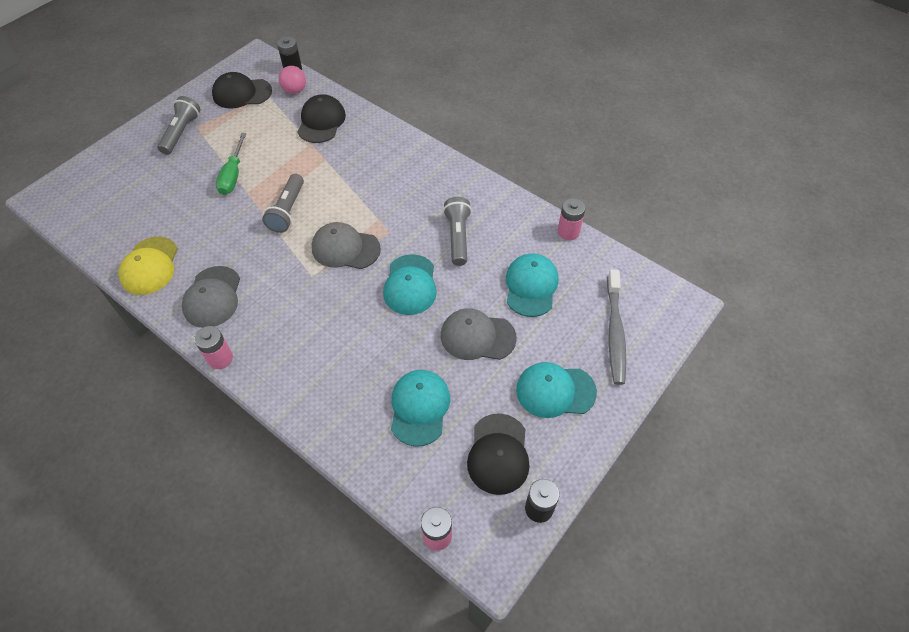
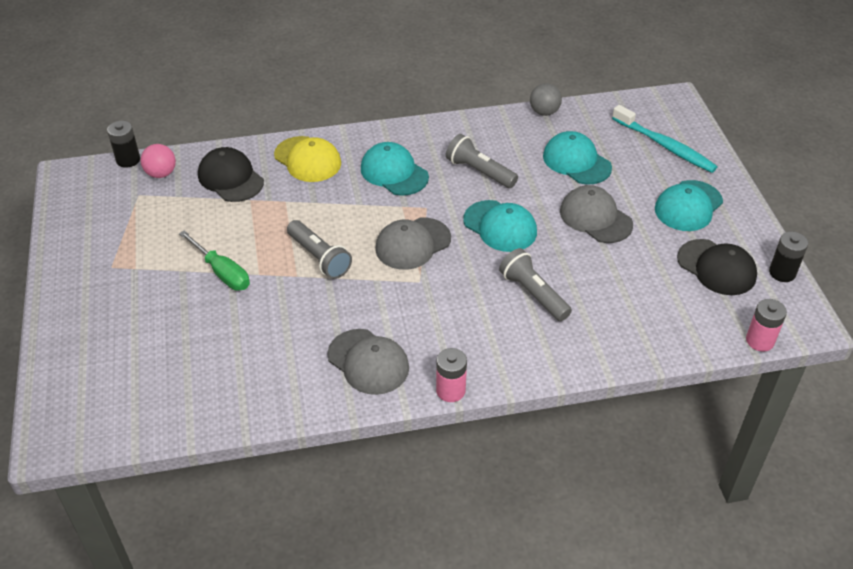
camera: 50 degrees left, 10 degrees down
yellow cap [119,237,178,295] -> yellow cap moved to [274,136,341,182]
grey flashlight [157,96,200,155] -> grey flashlight moved to [499,248,572,321]
black cap [212,72,272,109] -> none
turquoise cap [391,370,450,447] -> turquoise cap moved to [361,142,429,196]
grey cap [441,308,517,360] -> grey cap turned 90 degrees clockwise [560,185,633,243]
pink battery [558,198,586,240] -> grey ball [530,83,562,116]
grey toothbrush [607,269,626,385] -> turquoise toothbrush [612,105,718,173]

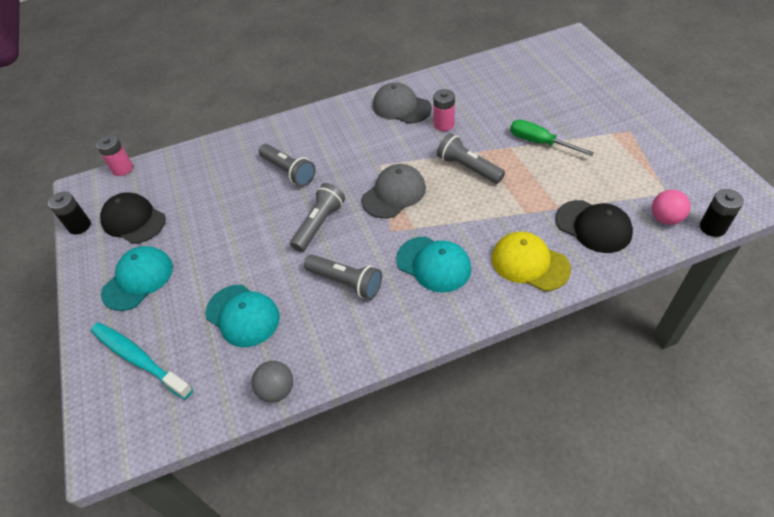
camera: 175 degrees right, 5 degrees up
pink battery [436,348,467,402] -> pink battery moved to [433,89,455,131]
turquoise cap [463,200,537,252] -> grey flashlight [290,183,345,252]
grey cap [560,185,633,243] -> none

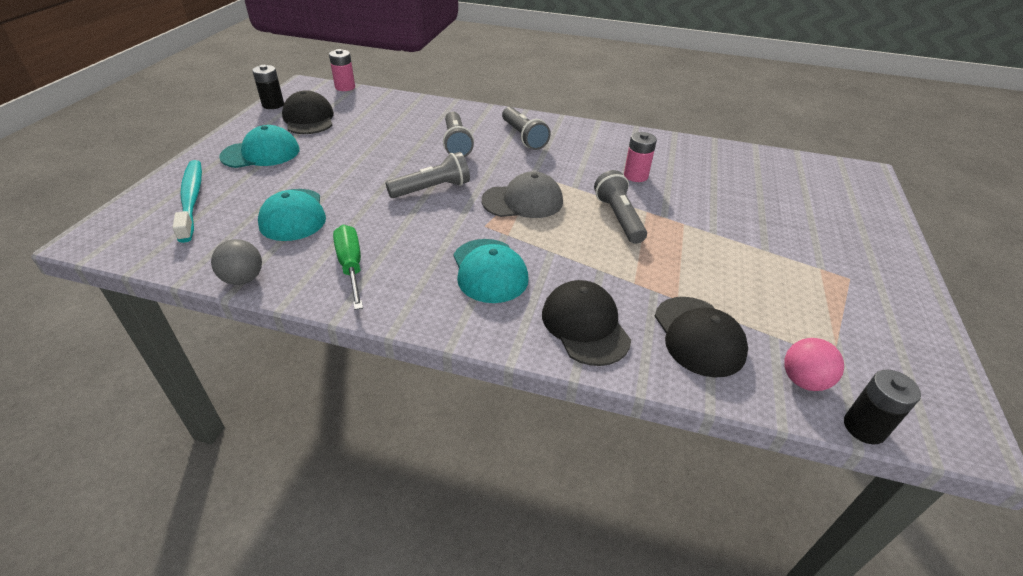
camera: 30 degrees right, 10 degrees down
grey flashlight [304,255,382,299] -> grey flashlight moved to [502,107,551,150]
grey cap [373,82,432,124] -> none
yellow cap [491,231,571,291] -> black cap [542,280,631,366]
green screwdriver [510,120,594,156] -> green screwdriver moved to [333,225,363,310]

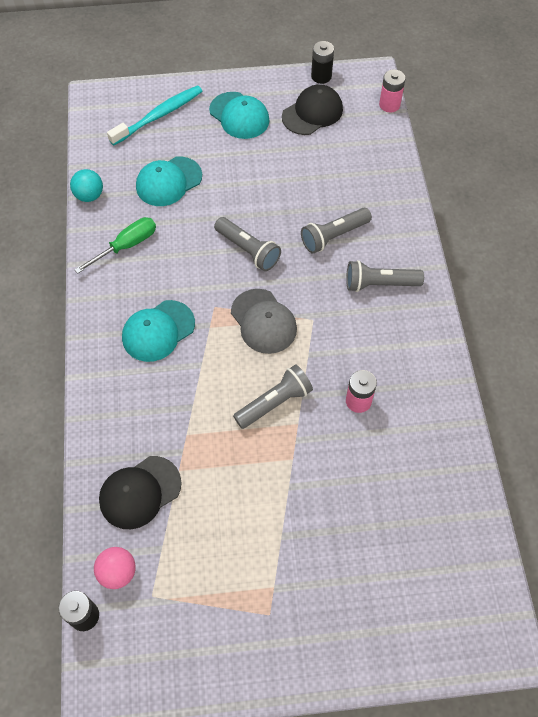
camera: 70 degrees right, 20 degrees up
grey ball [211,239,262,285] -> turquoise ball [70,169,103,202]
grey flashlight [502,107,551,150] -> grey flashlight turned 45 degrees clockwise [346,260,424,292]
black cap [542,280,631,366] -> none

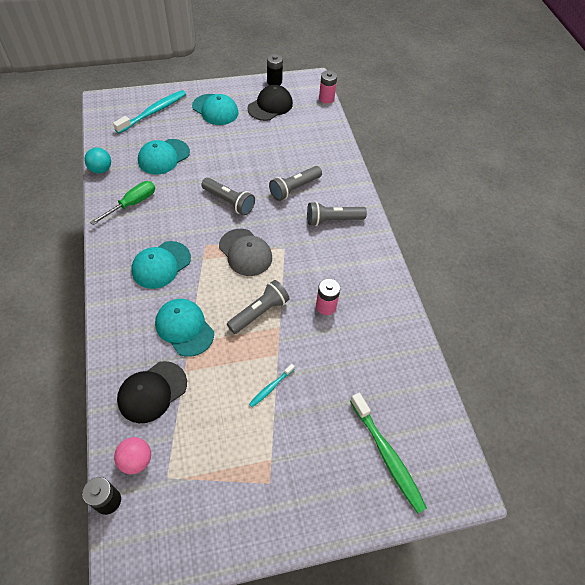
camera: 10 degrees left, 5 degrees down
none -> turquoise cap [155,299,214,357]
none -> turquoise toothbrush [249,364,295,407]
none -> green toothbrush [350,393,427,513]

